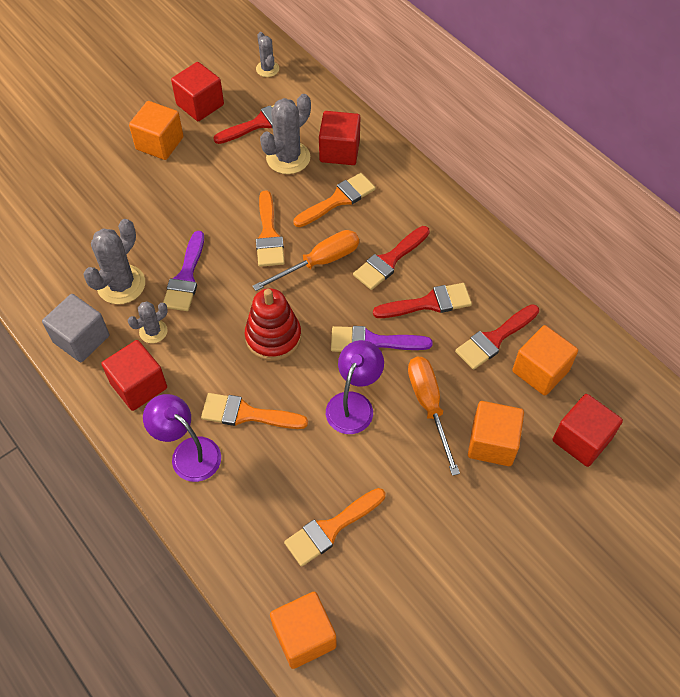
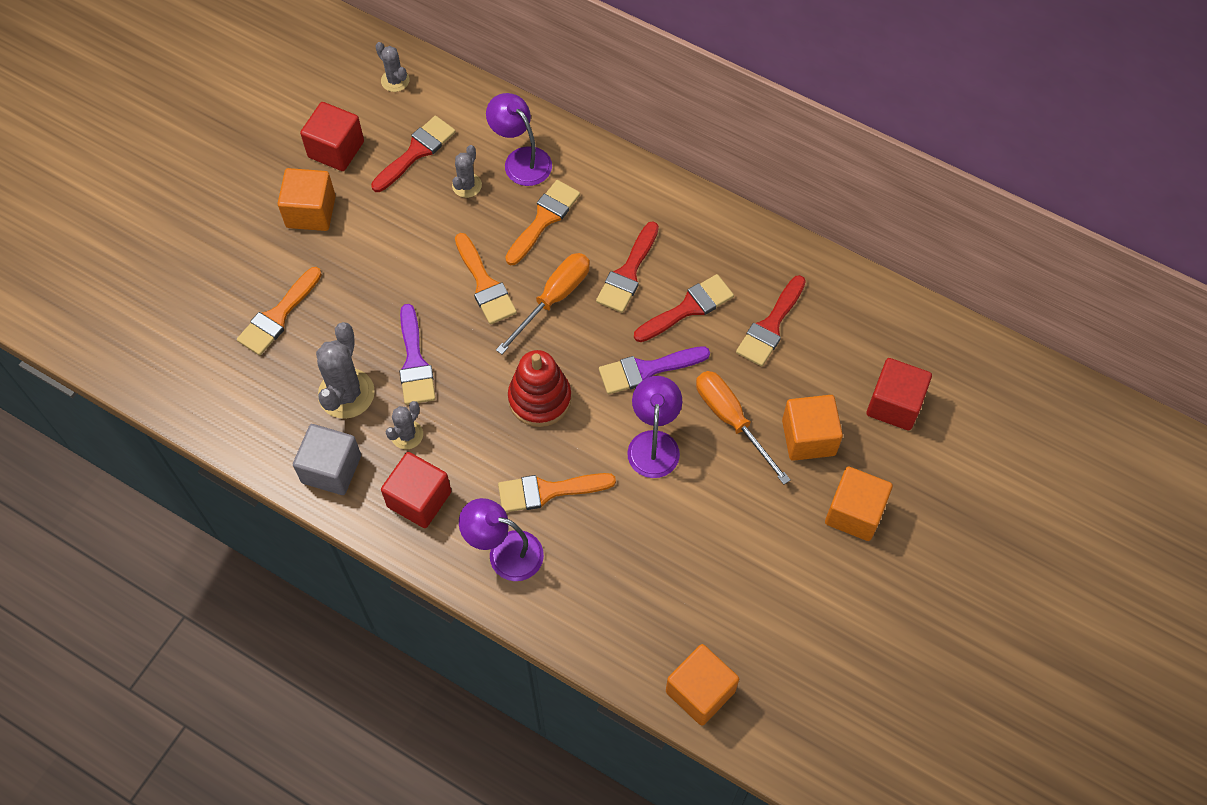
camera: 20 degrees left, 5 degrees up
grey cactus [260,94,311,174] -> grey cactus [452,145,482,198], size x0.57
orange brush [284,488,385,567] -> orange brush moved to [237,267,322,356]
red cube [319,111,360,165] -> purple lamp [486,93,552,186]
orange cube [512,325,578,396] -> orange cube moved to [825,467,893,541]

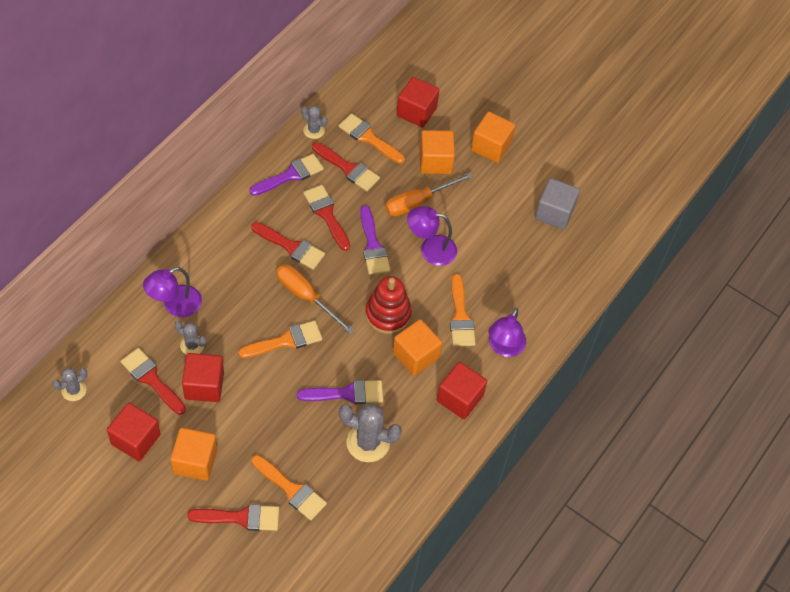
camera: 90 degrees left, 5 degrees down
grey cube [293,424,361,495] -> grey cube moved to [535,178,580,230]
grey cactus [386,401,423,449] -> grey cactus moved to [301,105,328,139]
orange brush [505,180,580,265] -> orange brush moved to [338,113,405,164]
orange cube [666,644,739,726] -> orange cube moved to [393,319,442,376]
none -> red cube [182,353,224,402]
none -> red brush [187,504,279,531]
none -> purple brush [249,154,324,196]

